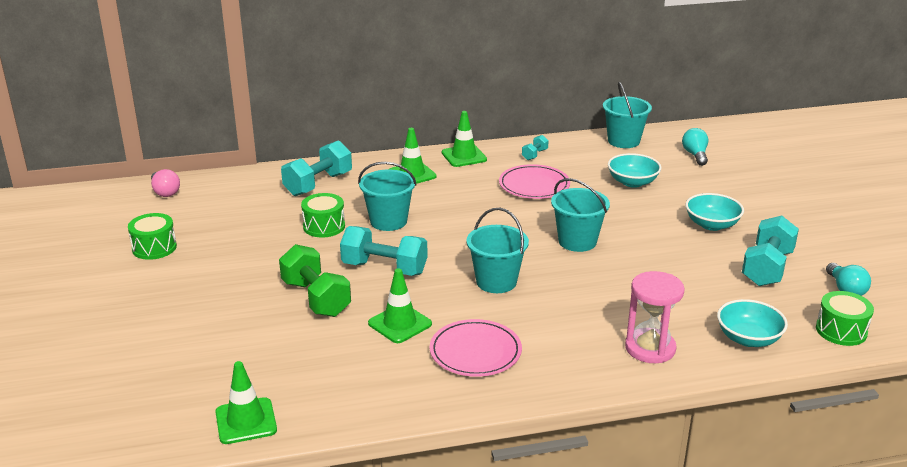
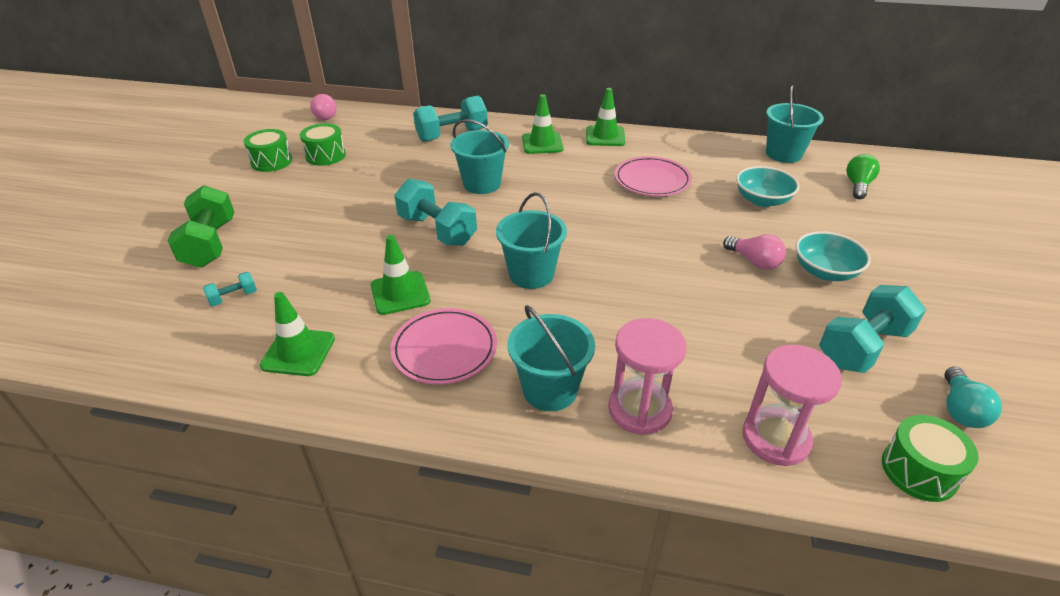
camera: 25 degrees right, 10 degrees up
green traffic cone [215,361,277,444] -> green traffic cone moved to [260,292,335,376]
green dumbbell [279,244,351,317] -> green dumbbell moved to [167,185,234,268]
green drum [301,193,345,237] -> green drum moved to [300,123,346,166]
turquoise dumbbell [522,135,549,160] -> turquoise dumbbell moved to [203,272,257,306]
turquoise bucket [551,178,610,252] -> turquoise bucket moved to [508,305,595,411]
turquoise light bulb [682,128,708,166] -> green light bulb [846,154,880,199]
turquoise bowl [717,299,788,347] -> pink hourglass [742,344,842,466]
none -> pink light bulb [723,234,786,270]

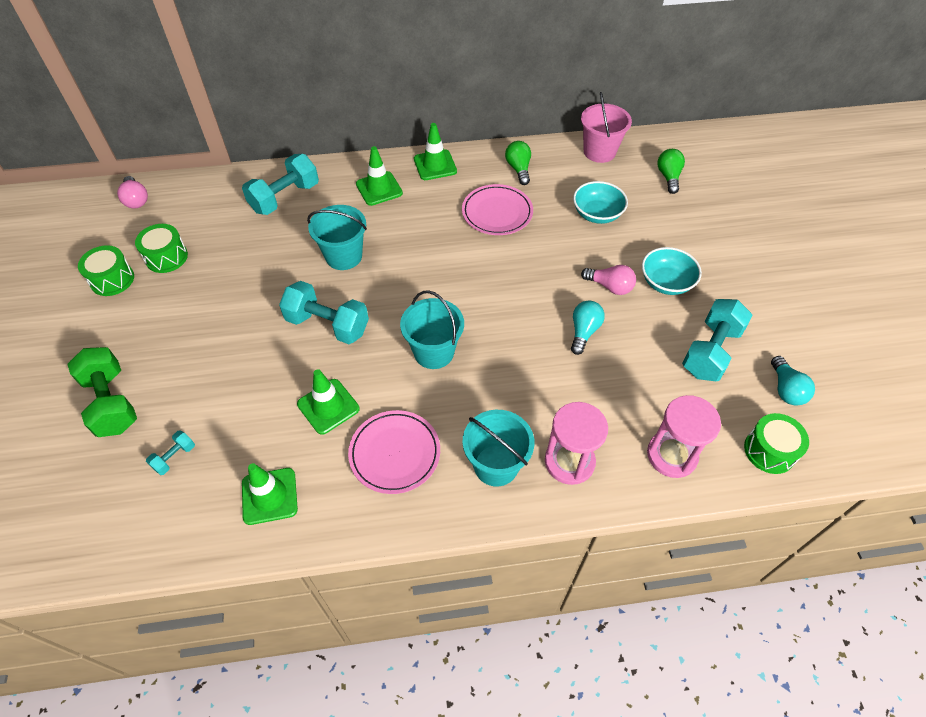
camera: 20 degrees left, 15 degrees up
turquoise bucket [766,85,824,163] -> pink bucket [581,92,632,163]
none -> green light bulb [505,141,531,185]
none -> turquoise light bulb [571,300,605,355]

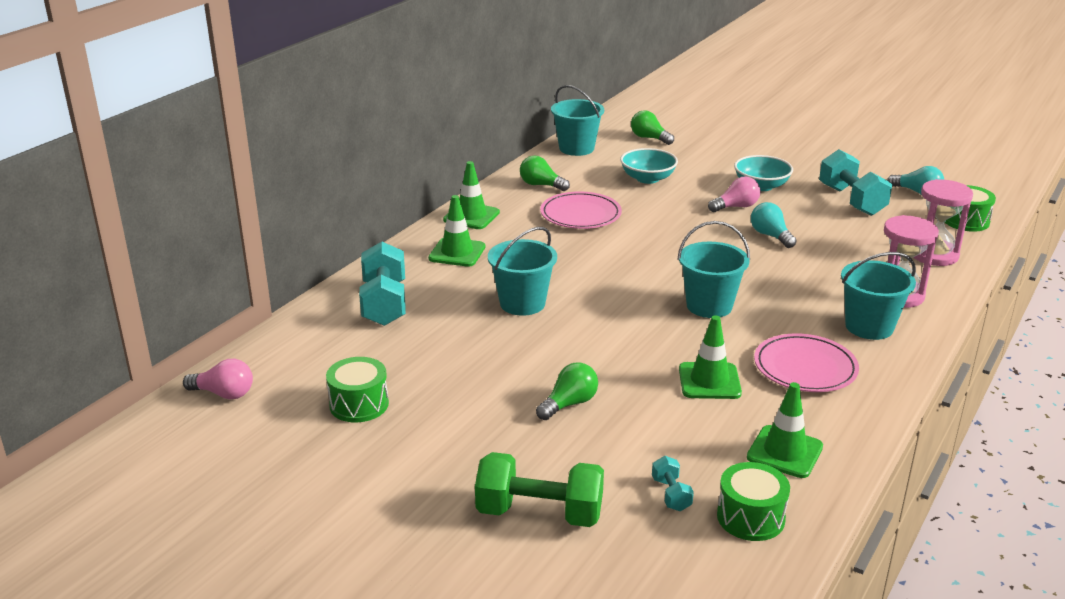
camera: 50 degrees left, 25 degrees down
green drum [78,245,134,296] -> green drum moved to [717,462,790,541]
turquoise dumbbell [279,281,369,344] -> none
pink bucket [581,92,632,163] -> turquoise bucket [551,85,604,156]
none -> green light bulb [536,363,598,420]

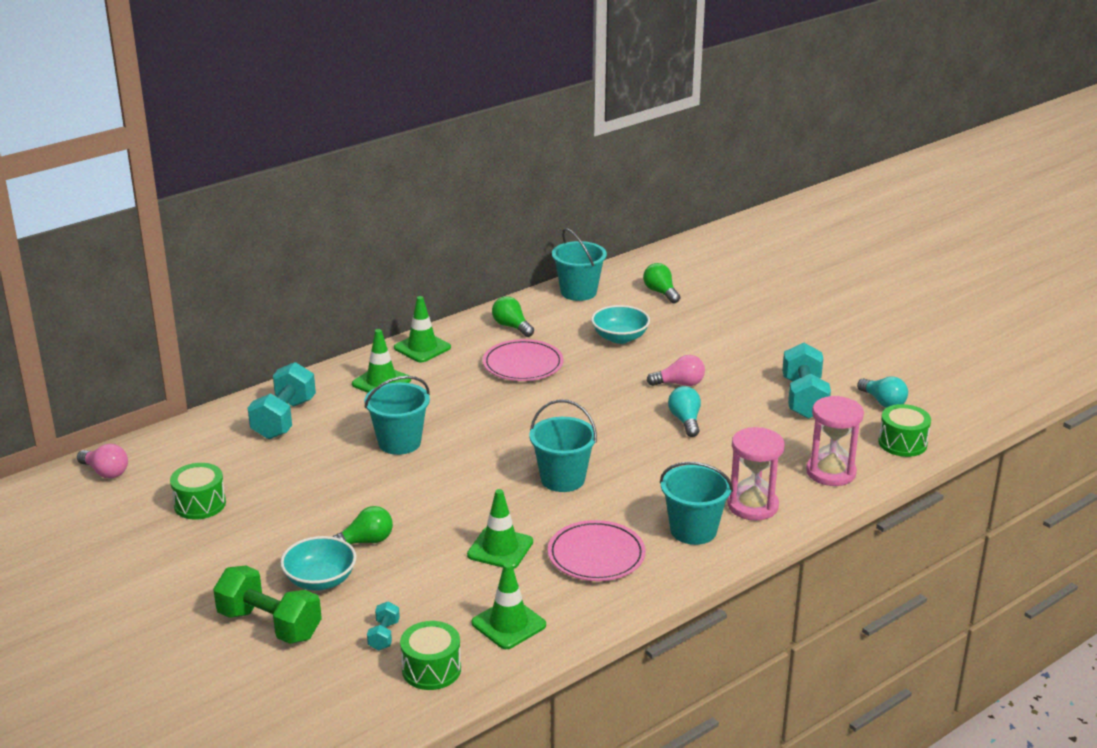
camera: 20 degrees right, 0 degrees up
turquoise bowl [734,155,793,191] -> turquoise bowl moved to [280,536,356,590]

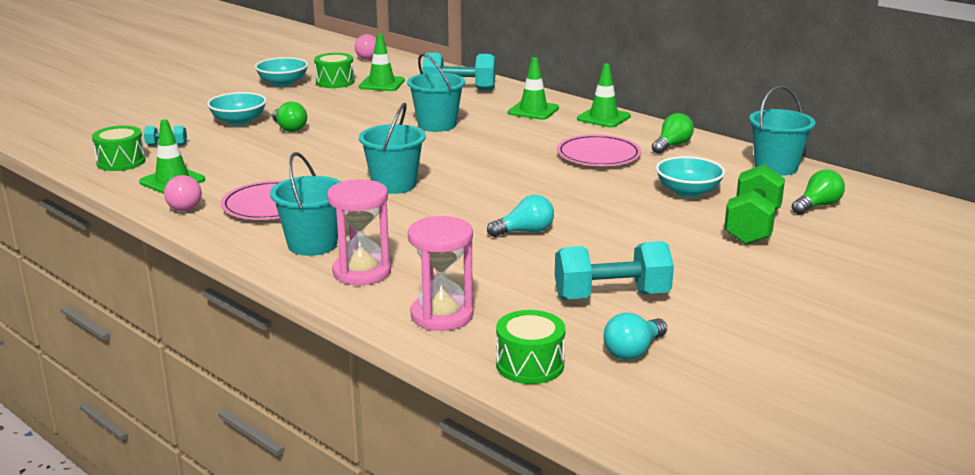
camera: 80 degrees right, 5 degrees down
green dumbbell [213,566,322,644] -> green dumbbell moved to [724,164,785,245]
green traffic cone [467,489,533,569] -> green traffic cone moved to [359,34,405,91]
pink light bulb [647,355,705,386] -> pink light bulb moved to [164,175,202,212]
none -> turquoise bowl [255,57,308,87]

